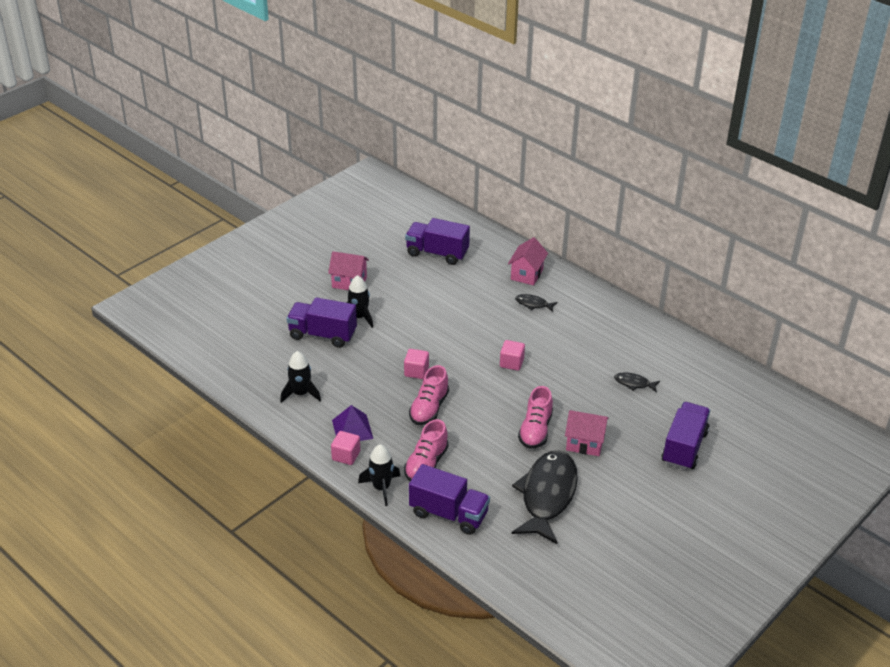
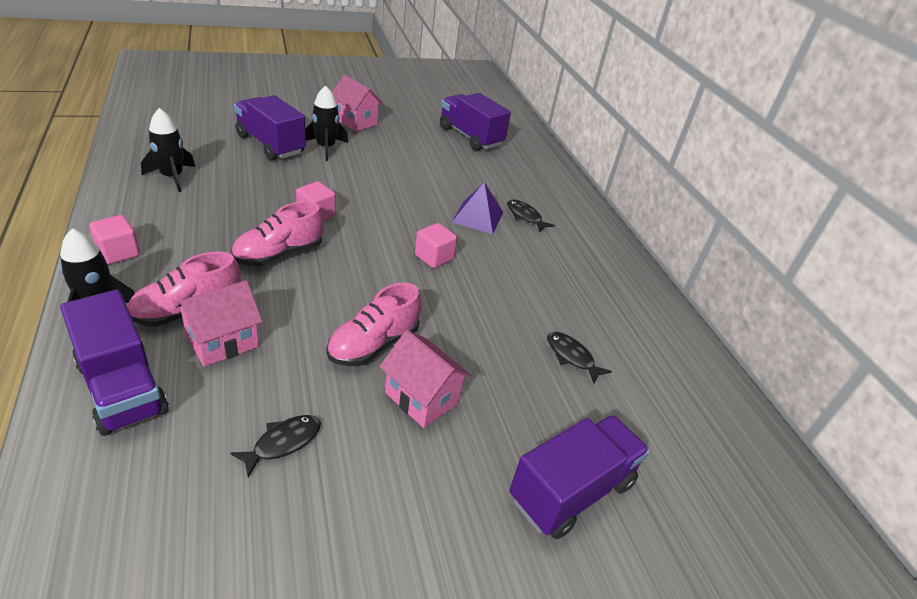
camera: 25 degrees right, 0 degrees up
purple pyramid [332,405,373,441] -> purple pyramid moved to [452,182,503,234]
pink house [508,237,548,286] -> pink house moved to [175,280,263,367]
black fish [511,450,578,544] -> black fish [230,415,321,477], size x0.41

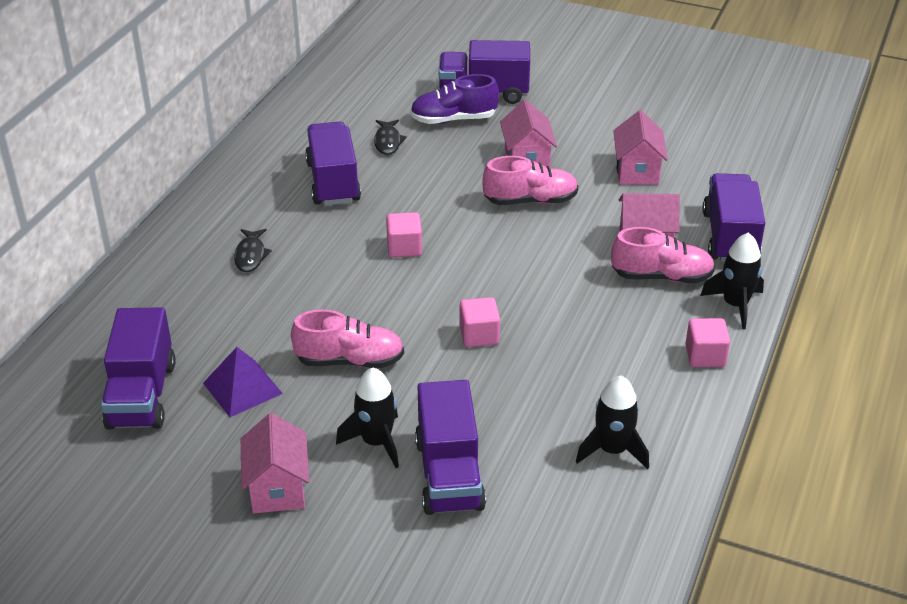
camera: 135 degrees left, 0 degrees up
black fish [230,415,321,477] -> pink house [613,110,668,185]
pink shoe [231,201,324,266] -> pink shoe moved to [291,309,404,368]
purple pyramid [452,182,503,234] -> purple pyramid moved to [203,347,283,417]
none -> purple truck [305,122,361,206]
none -> purple shoe [410,74,499,124]

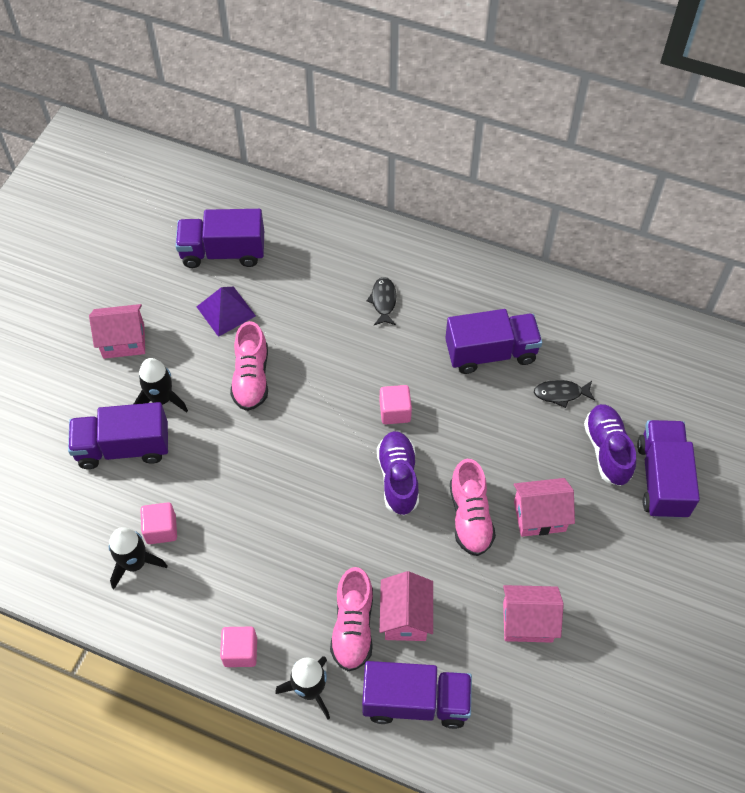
camera: 90 degrees right, 20 degrees up
black fish [234,229,272,272] -> black fish turned 90 degrees clockwise [367,277,396,325]
pink cube [460,297,500,347] -> pink cube moved to [141,502,177,544]
none -> purple shoe [377,431,419,515]

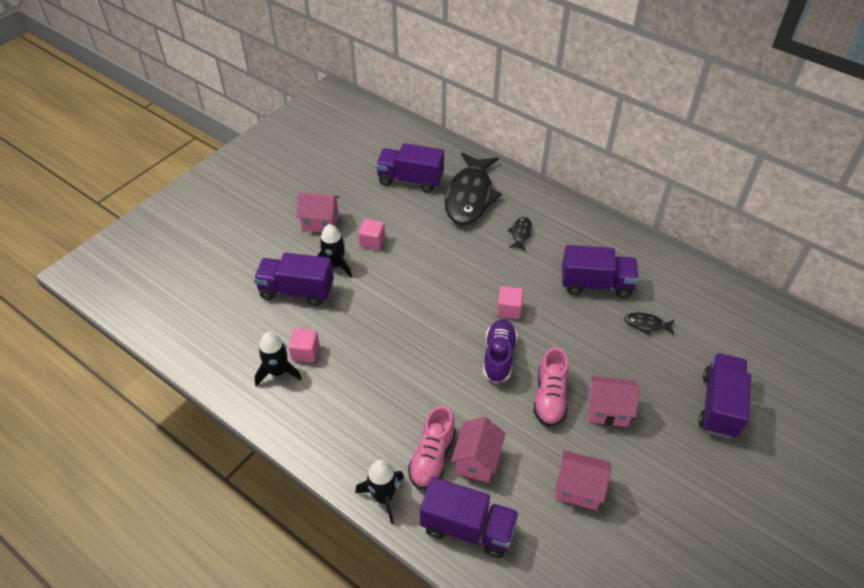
camera: 15 degrees right, 10 degrees down
purple pyramid [197,287,256,337] -> none
pink cube [220,627,257,667] -> pink cube moved to [358,219,385,250]
pink shoe [230,321,268,411] -> none
purple shoe [584,404,636,486] -> none
none -> black fish [445,152,502,225]

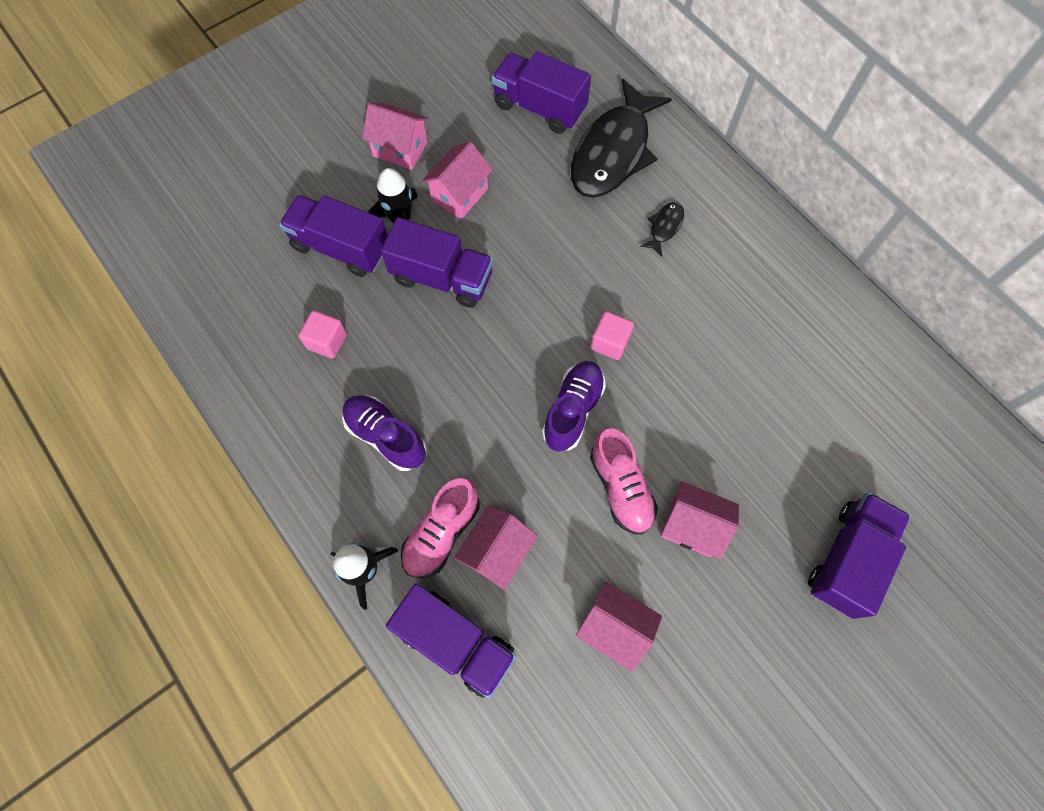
camera: 15 degrees right, 20 degrees up
black rocket [254,332,302,386] -> none
pink cube [358,219,385,250] -> pink house [422,142,493,219]
pink shoe [533,347,569,427] -> pink shoe turned 45 degrees counterclockwise [590,428,658,534]
purple truck [562,245,639,299] -> purple truck moved to [381,217,493,308]
black fish [624,312,675,335] -> none
none -> purple shoe [342,395,426,471]

